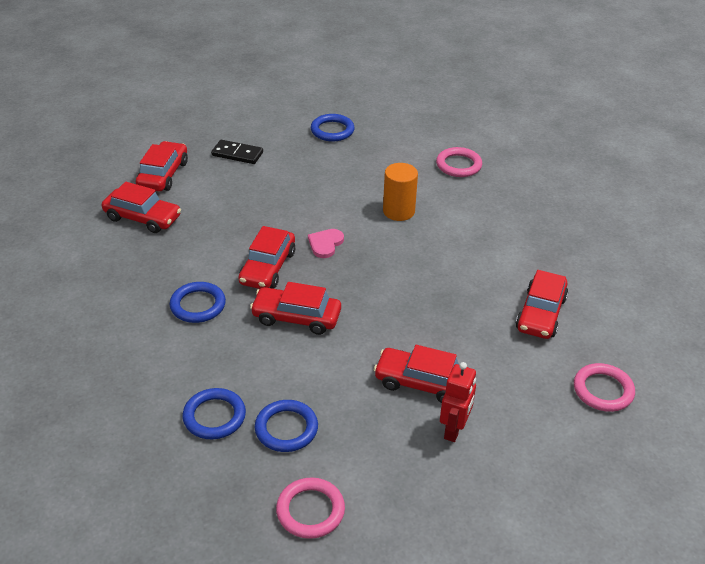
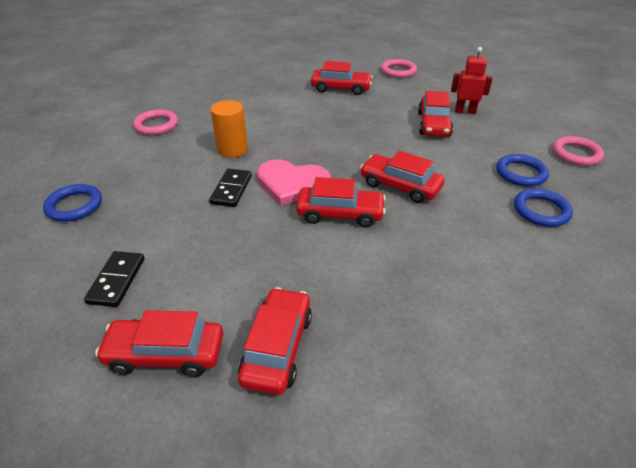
camera: 100 degrees left, 0 degrees up
blue ring [170,282,226,323] -> none
red car [250,282,341,335] -> red car turned 120 degrees clockwise [360,151,445,203]
pink heart [308,229,344,258] -> pink heart [257,159,331,206], size x1.79
none -> black domino [209,168,252,207]

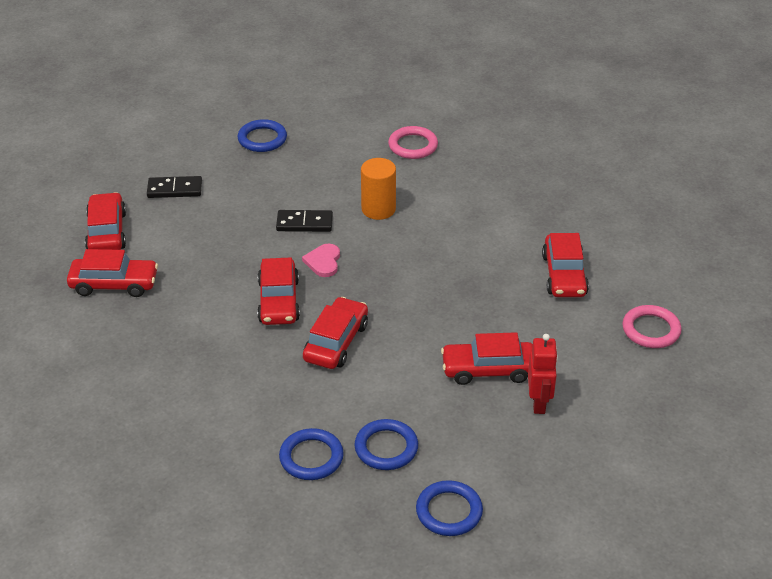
camera: 80 degrees right, 0 degrees up
pink heart [257,159,331,206] -> pink heart [302,244,340,277], size x0.56
pink ring [553,136,604,166] -> blue ring [416,480,483,536]

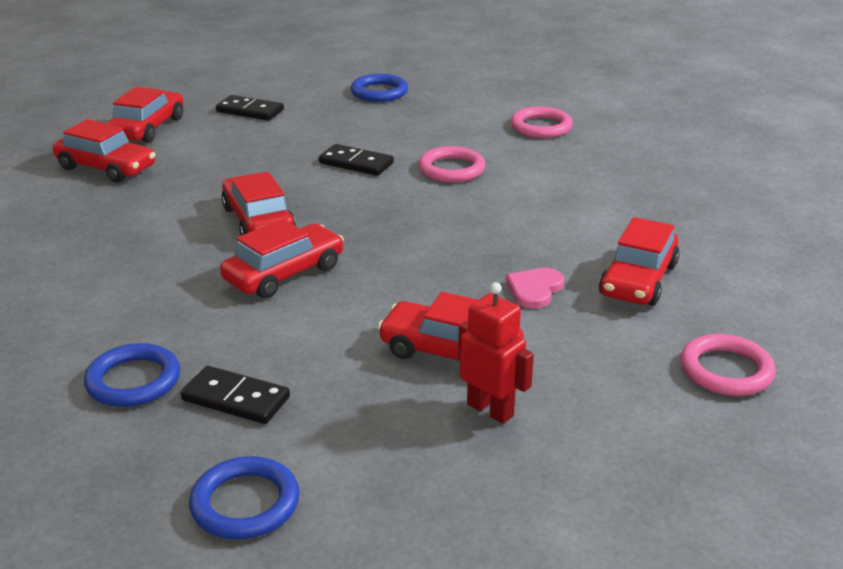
camera: 25 degrees right, 10 degrees down
red car [257,257,300,325] -> red car turned 135 degrees clockwise [221,172,296,236]
pink heart [302,244,340,277] -> pink heart moved to [506,268,564,309]
blue ring [355,419,418,470] -> black domino [181,366,290,424]
orange cylinder [361,158,396,220] -> pink ring [418,146,486,182]
red robot [528,334,558,414] -> red robot turned 75 degrees counterclockwise [458,282,534,424]

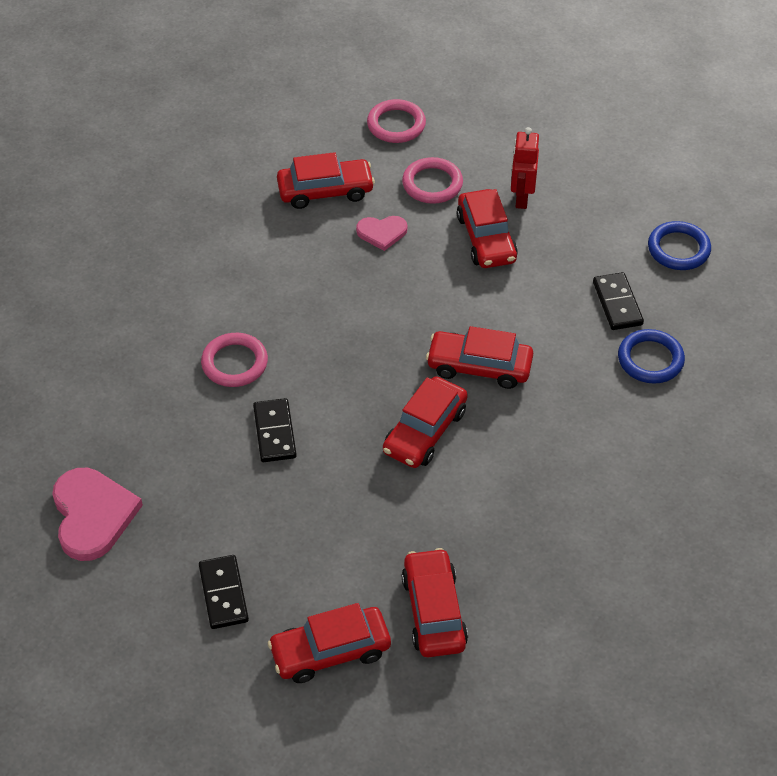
camera: 125 degrees left, 20 degrees up
blue ring [351,74,408,102] -> pink heart [52,468,143,561]
pink ring [510,106,573,138] -> pink ring moved to [402,157,463,204]

